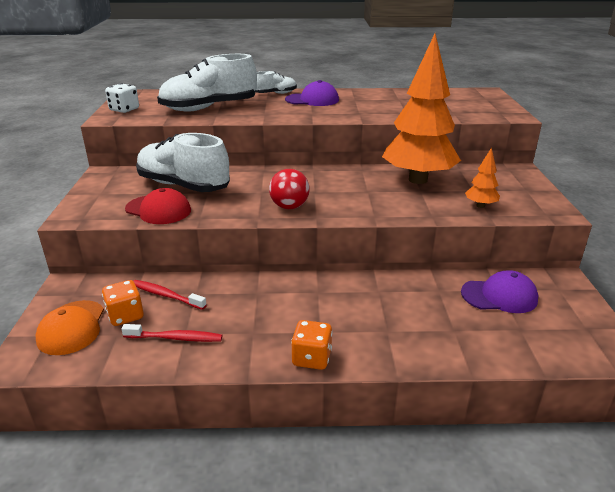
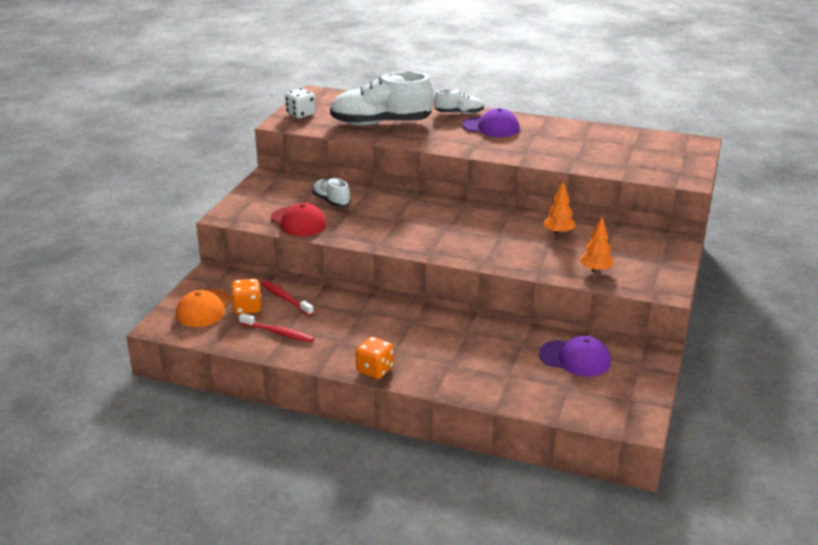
camera: 20 degrees right, 0 degrees up
white shoe [136,133,230,192] -> white shoe [312,178,350,207], size x0.50
red ball [269,169,310,209] -> none
orange tree [382,34,461,184] -> orange tree [544,181,576,235], size x0.40

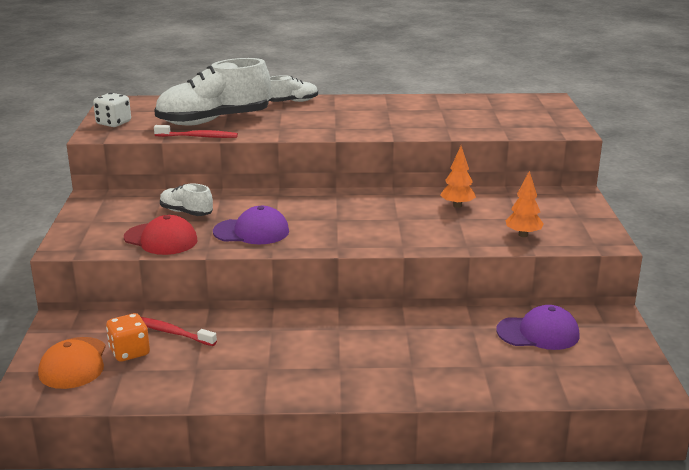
camera: 20 degrees left, 5 degrees down
red toothbrush [239,313,314,342] -> red toothbrush moved to [154,125,238,138]
orange dice [356,337,394,379] -> none
purple cap [462,108,520,137] -> purple cap moved to [213,206,289,244]

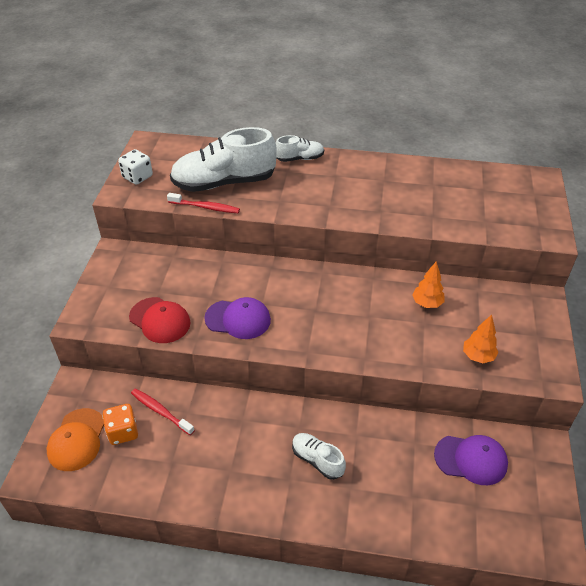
camera: 10 degrees right, 20 degrees up
white shoe [160,184,213,216] -> white shoe moved to [292,433,346,480]

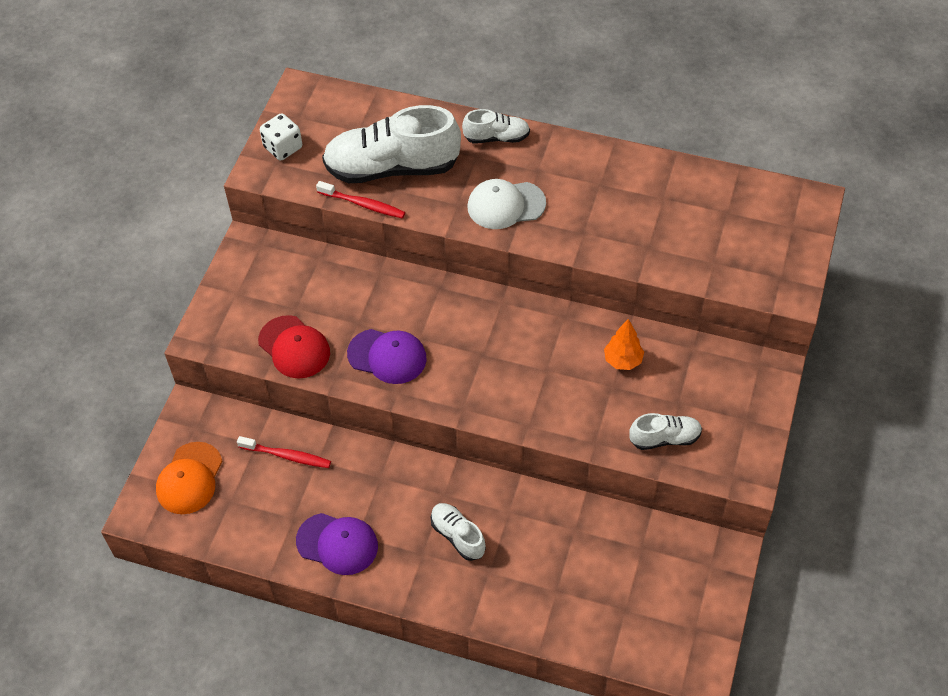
camera: 10 degrees right, 10 degrees up
orange dice [102,404,138,445] -> none
red toothbrush [131,389,195,435] -> red toothbrush turned 150 degrees clockwise [237,436,331,468]
purple cap [434,435,508,485] -> purple cap moved to [296,513,378,575]
orange tree [463,315,499,363] -> white shoe [629,413,702,450]
none -> white cap [468,179,546,229]

